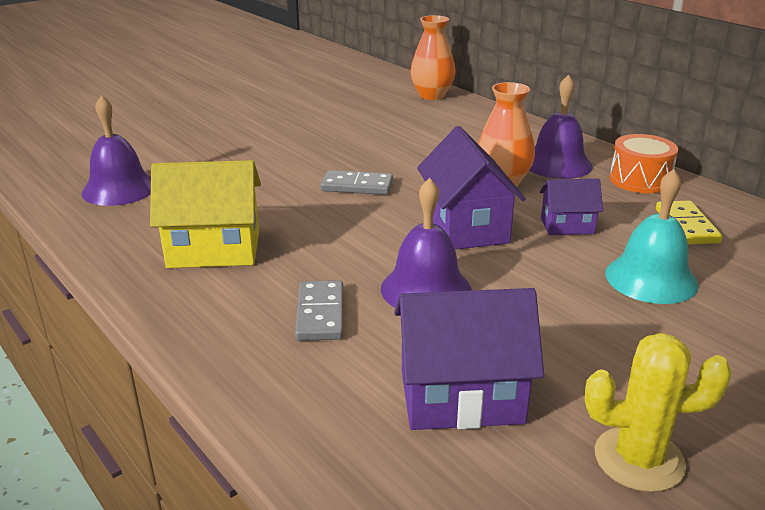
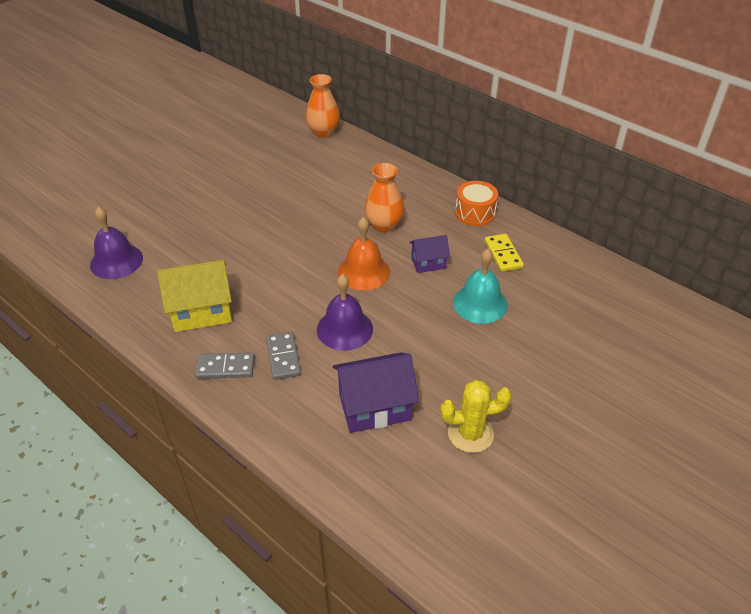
camera: 10 degrees left, 15 degrees up
grey domino [320,170,393,195] -> grey domino moved to [195,353,255,379]
purple house [417,126,526,250] -> orange bell [338,217,390,290]
purple bell [529,75,593,179] -> none

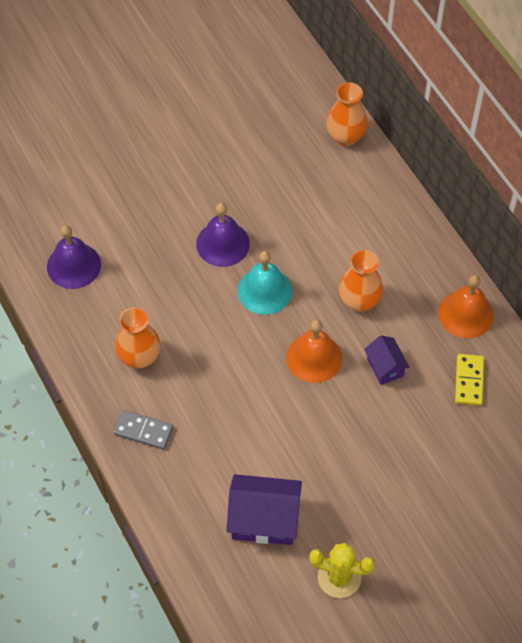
camera: 20 degrees right, 15 degrees up
yellow house [157,260,232,332] -> orange vase [115,307,161,369]
grey domino [266,332,301,380] -> none
purple bell [317,274,373,351] -> purple bell moved to [196,203,250,267]
purple house [409,235,450,273] -> purple house turned 60 degrees clockwise [364,335,410,385]
turquoise bell [453,249,508,324] -> turquoise bell moved to [238,251,292,315]
orange drum [455,181,498,226] -> orange bell [438,275,494,338]

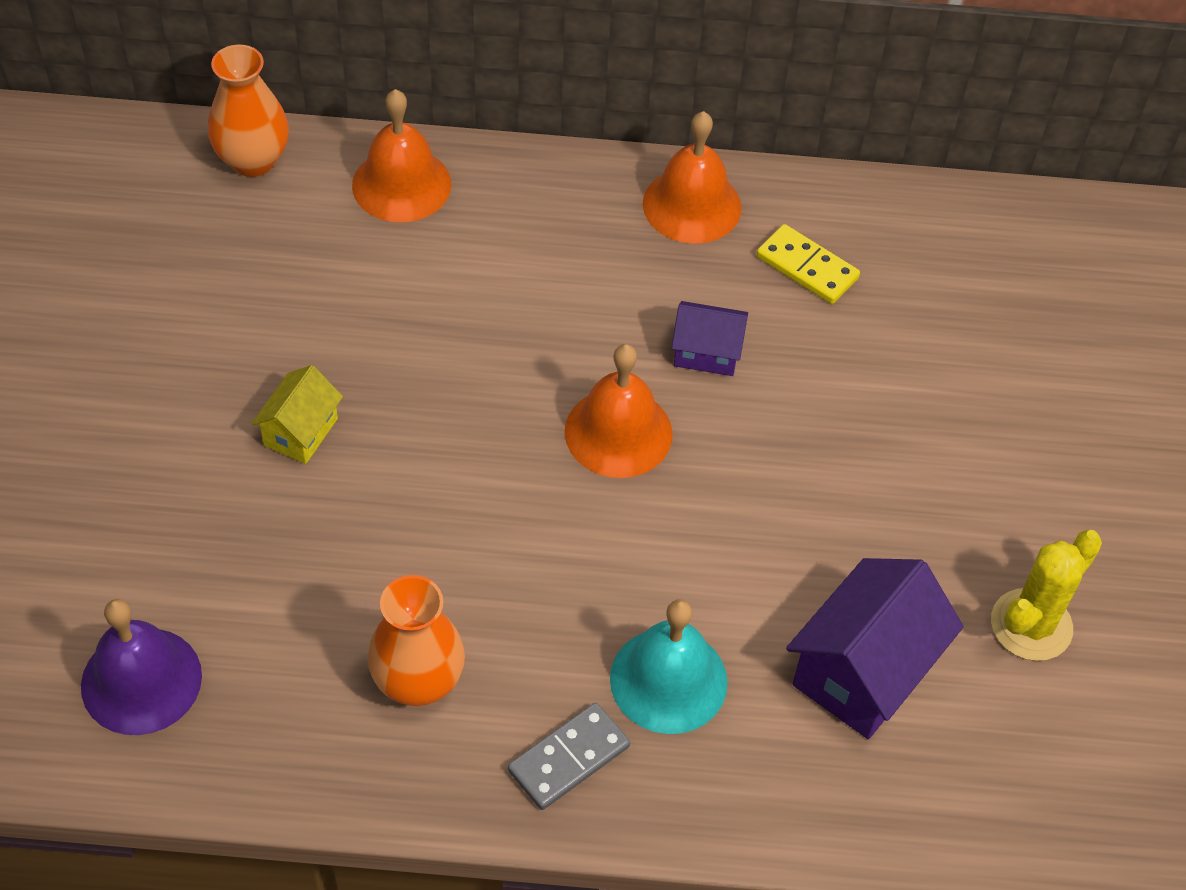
camera: 60 degrees left, 5 degrees down
purple bell [196,203,250,267] -> yellow house [251,365,343,464]
turquoise bell [238,251,292,315] -> turquoise bell moved to [610,599,728,734]
orange vase [339,250,383,312] -> none
none -> orange bell [352,89,451,222]

